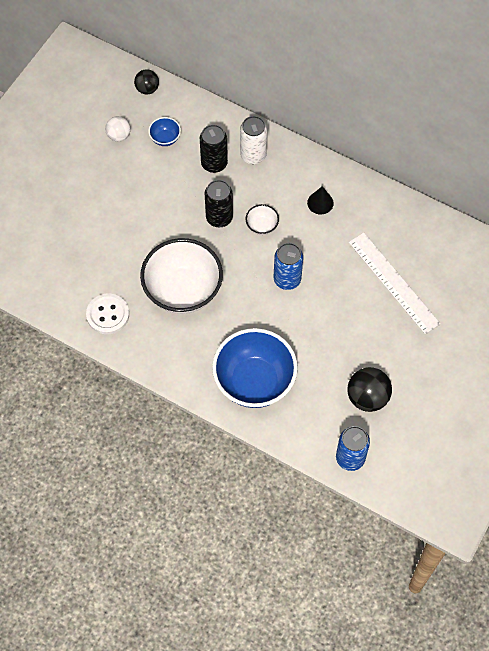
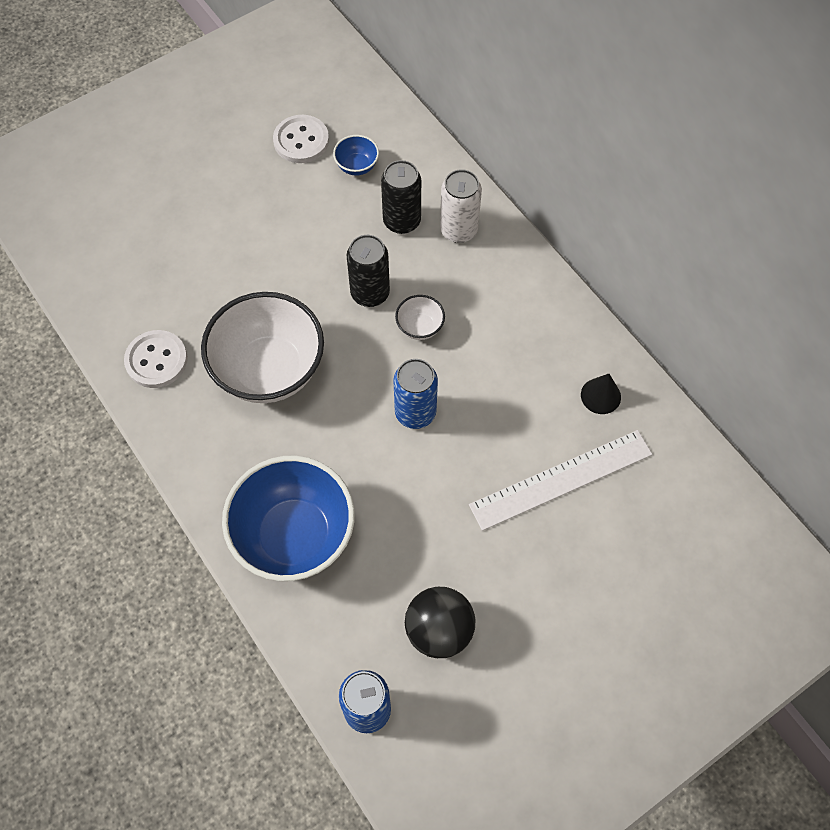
camera: 25 degrees right, 0 degrees up
white ball [105,116,131,142] -> white button [273,115,329,163]
black ball [134,69,159,94] -> none
black cone [307,186,334,215] -> black cone moved to [581,374,621,414]
white ruler [349,233,440,334] -> white ruler turned 75 degrees clockwise [469,430,653,531]

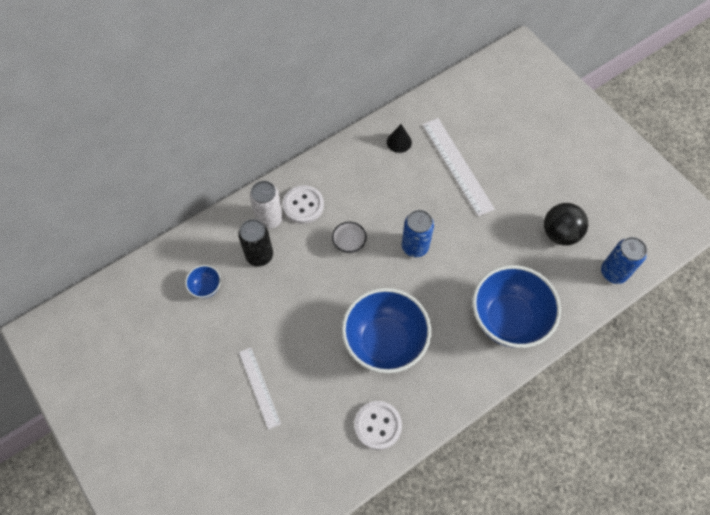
camera: 90 degrees left, 0 degrees up
white bowl [201,292,324,403] -> blue bowl [342,288,431,373]
white button [273,115,329,163] -> white button moved to [283,185,324,224]
black can [347,235,390,307] -> none
none -> white ruler [239,347,281,430]

